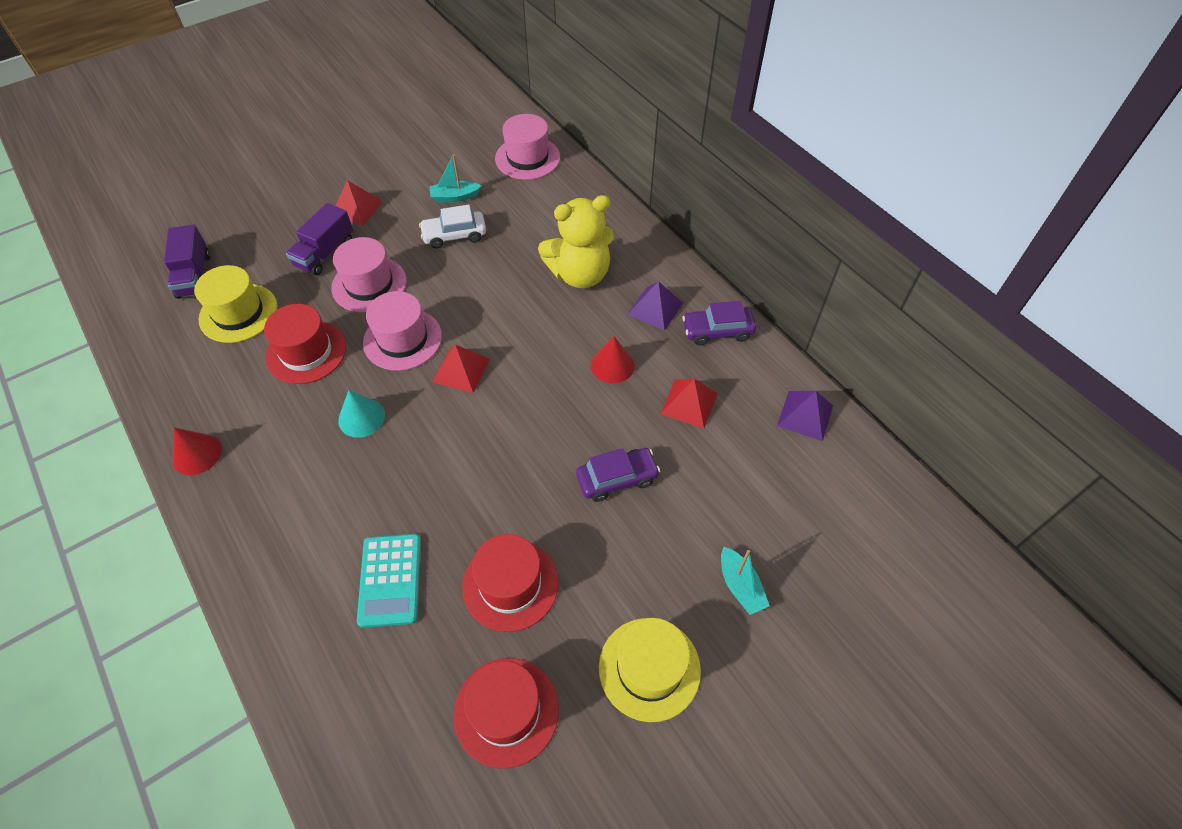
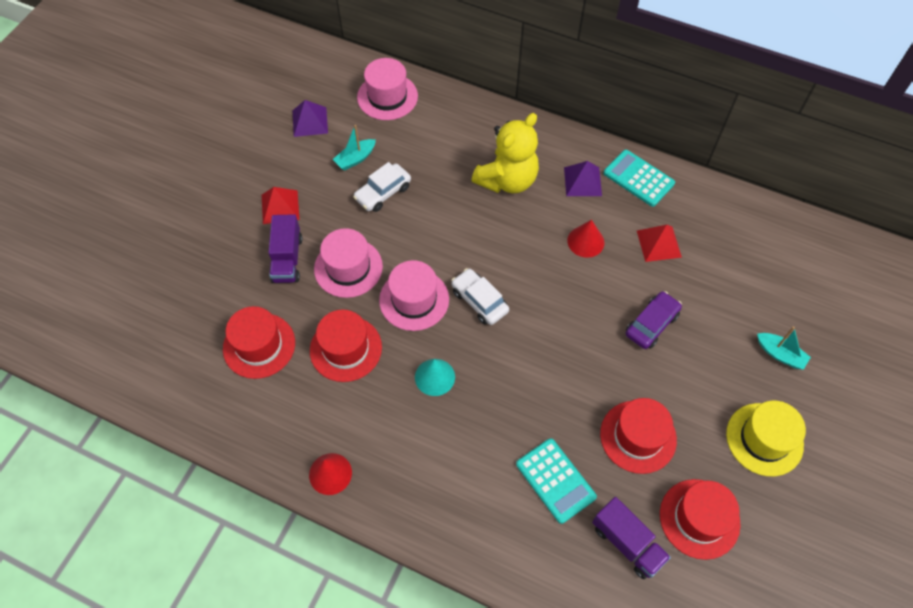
camera: 30 degrees left, 5 degrees up
purple truck [164,224,210,299] -> purple truck moved to [592,497,671,579]
yellow hat [194,265,278,343] -> red hat [223,306,295,379]
red pyramid [432,344,490,393] -> white car [451,268,509,325]
purple car [682,301,756,346] -> turquoise calculator [604,150,675,207]
purple pyramid [777,391,833,441] -> purple pyramid moved to [293,100,328,137]

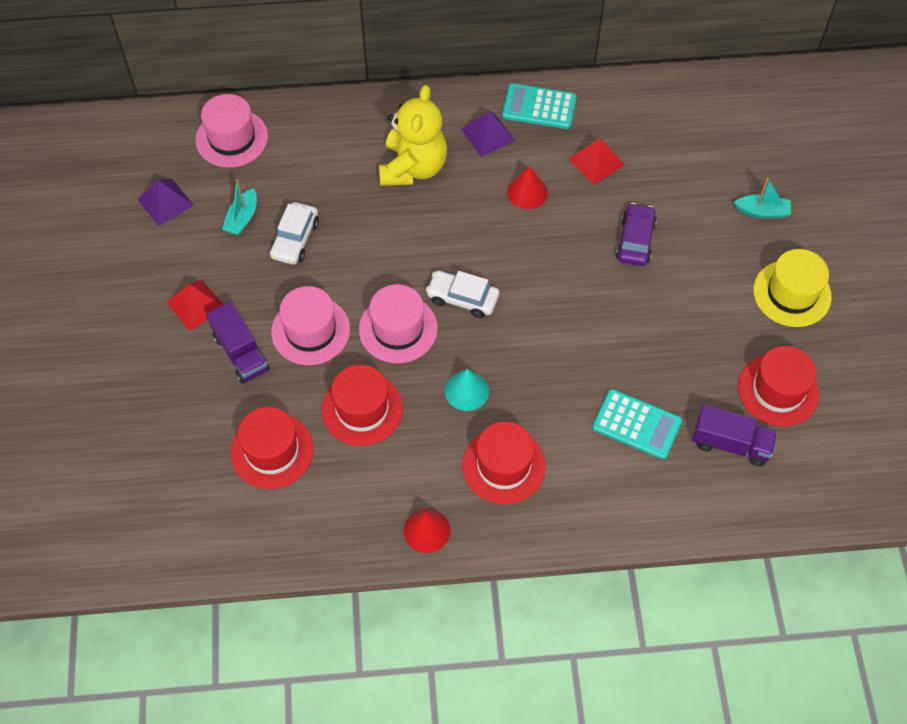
camera: 30 degrees left, 0 degrees up
red hat [600,398,677,474] -> red hat moved to [462,422,546,504]

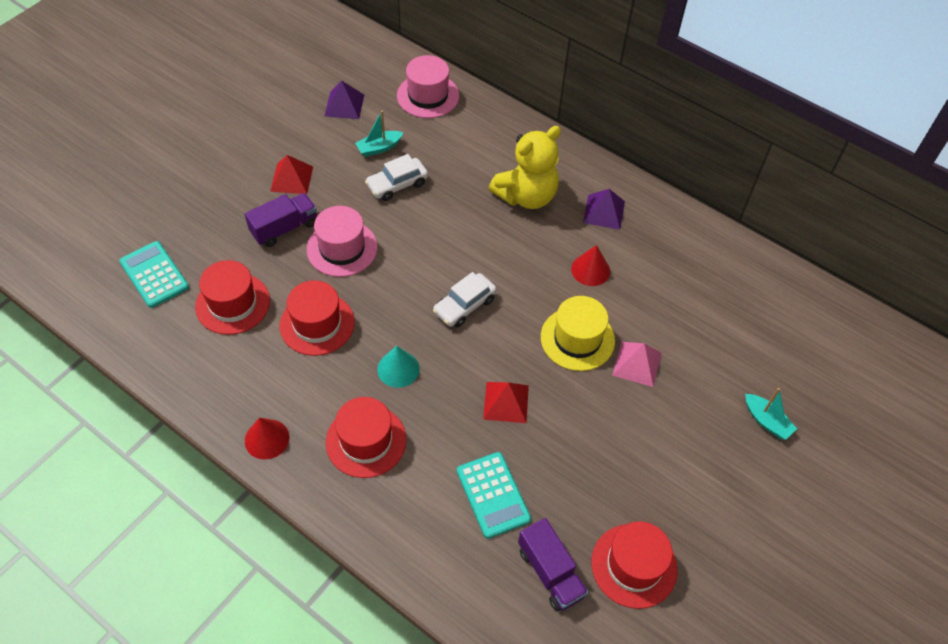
camera: 40 degrees right, 5 degrees down
purple truck [206,301,270,384] -> purple truck turned 135 degrees counterclockwise [245,193,317,247]
pink hat [359,284,438,363] -> none
white car [426,271,499,318] -> white car turned 105 degrees counterclockwise [433,272,497,328]
turquoise calculator [502,83,577,129] -> turquoise calculator moved to [119,241,189,308]
red pyramid [569,138,625,185] -> red pyramid moved to [483,382,529,423]
purple car [616,203,657,266] -> pink pyramid [612,342,662,387]
yellow hat [753,249,832,327] -> yellow hat moved to [541,296,615,371]

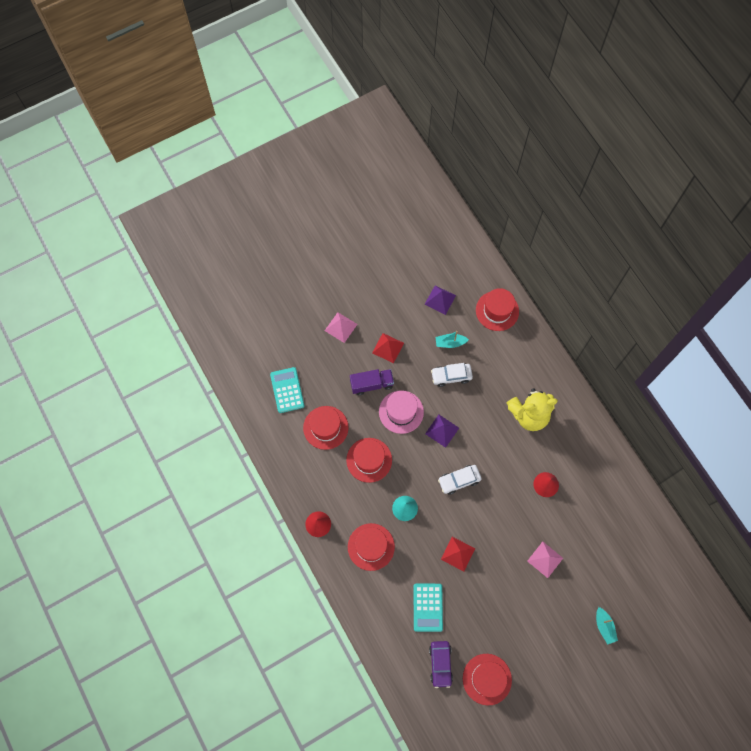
camera: 25 degrees right, 15 degrees up
pink hat [397,55,459,118] -> red hat [476,288,519,331]
purple truck [518,518,588,612] -> purple car [429,641,453,688]
yellow hat [541,296,615,371] -> none
purple pyramid [583,189,625,230] -> purple pyramid moved to [425,415,459,448]
none -> pink pyramid [325,313,358,343]

